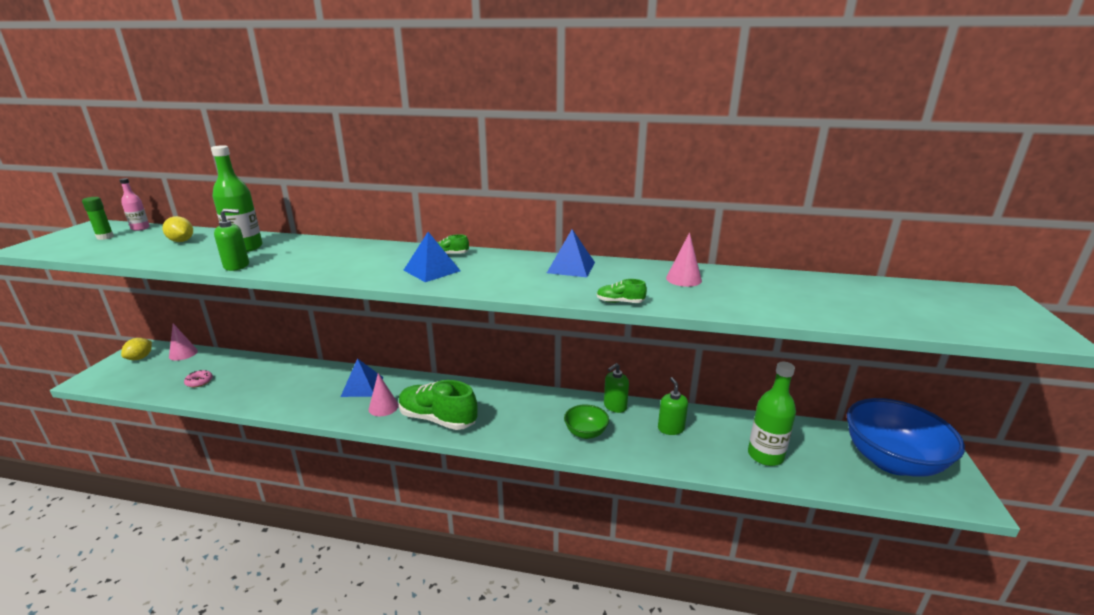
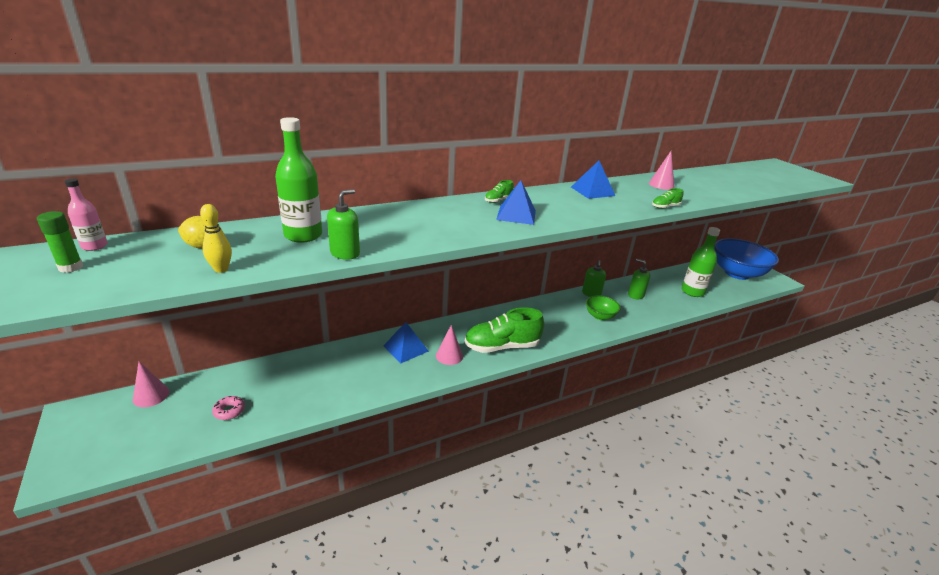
camera: 40 degrees left, 5 degrees up
yellow lemon [121,338,152,360] -> none
none -> yellow bowling pin [200,204,232,273]

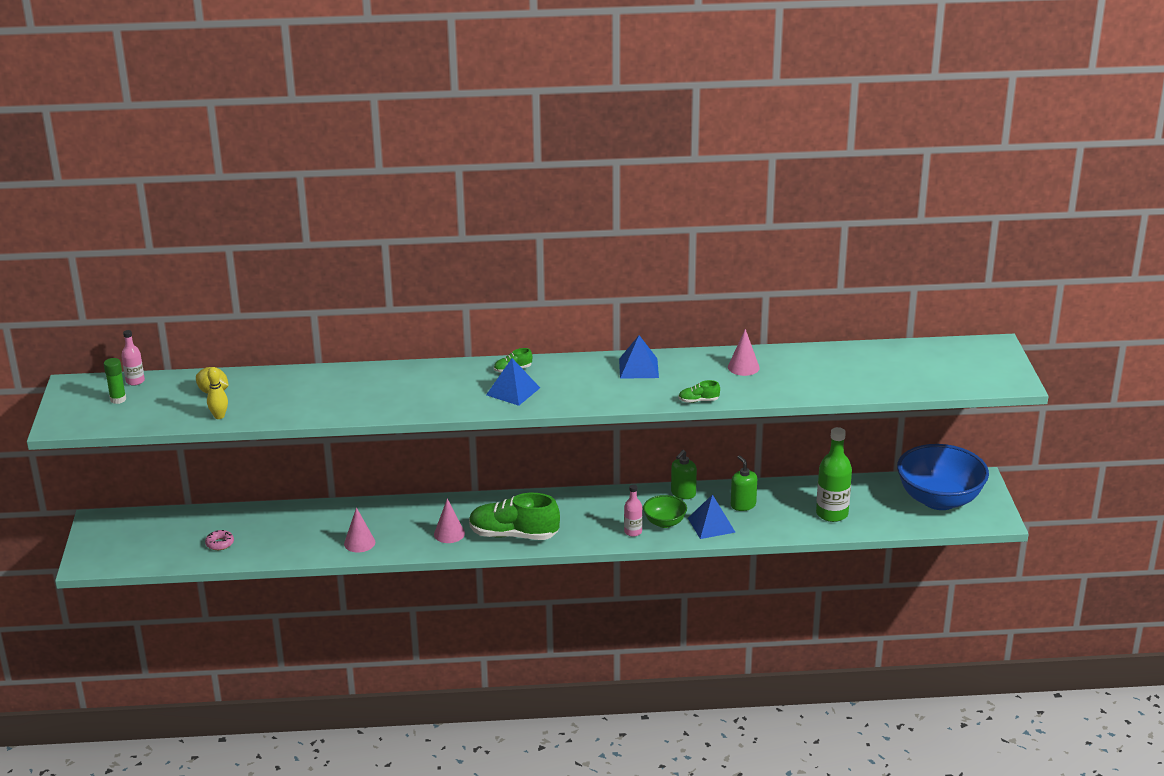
camera: 25 degrees right, 0 degrees up
pink cone [133,361,169,407] -> pink cone moved to [344,507,375,552]
green bottle [275,117,322,243] -> none
green soap dispenser [327,189,360,260] -> none
blue pyramid [383,322,429,363] -> blue pyramid moved to [688,494,736,539]
none -> pink bottle [624,484,642,537]

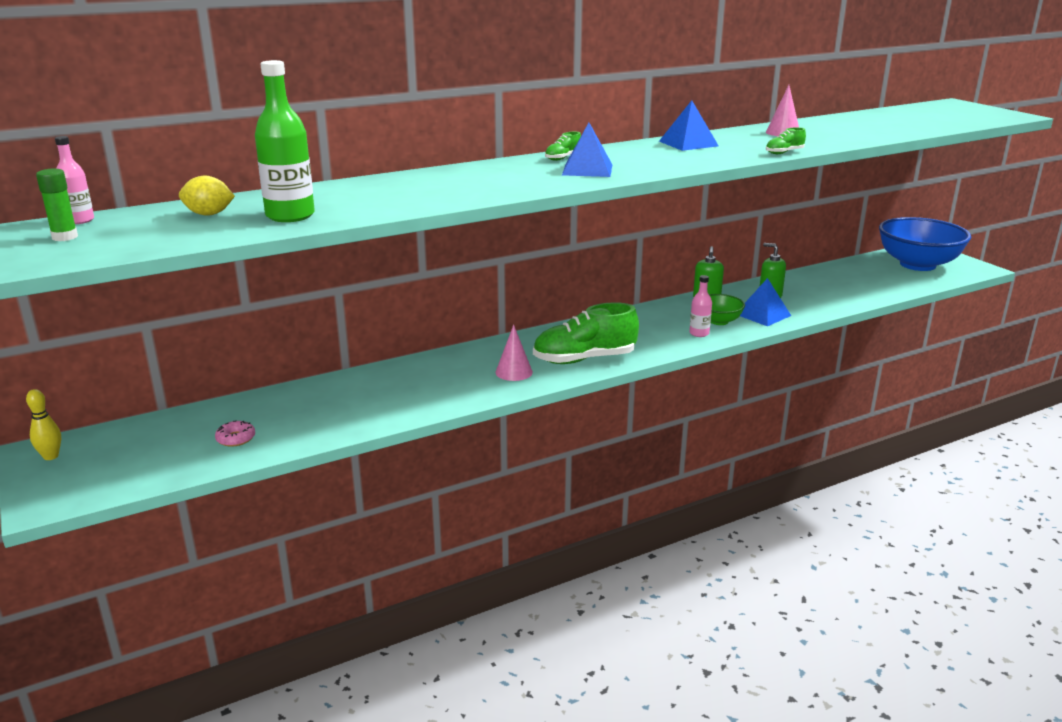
camera: 25 degrees left, 5 degrees down
yellow bowling pin [207,367,228,419] -> yellow bowling pin moved to [26,389,61,460]
pink cone [344,507,375,552] -> none
green bottle [816,427,852,522] -> green bottle moved to [255,60,315,222]

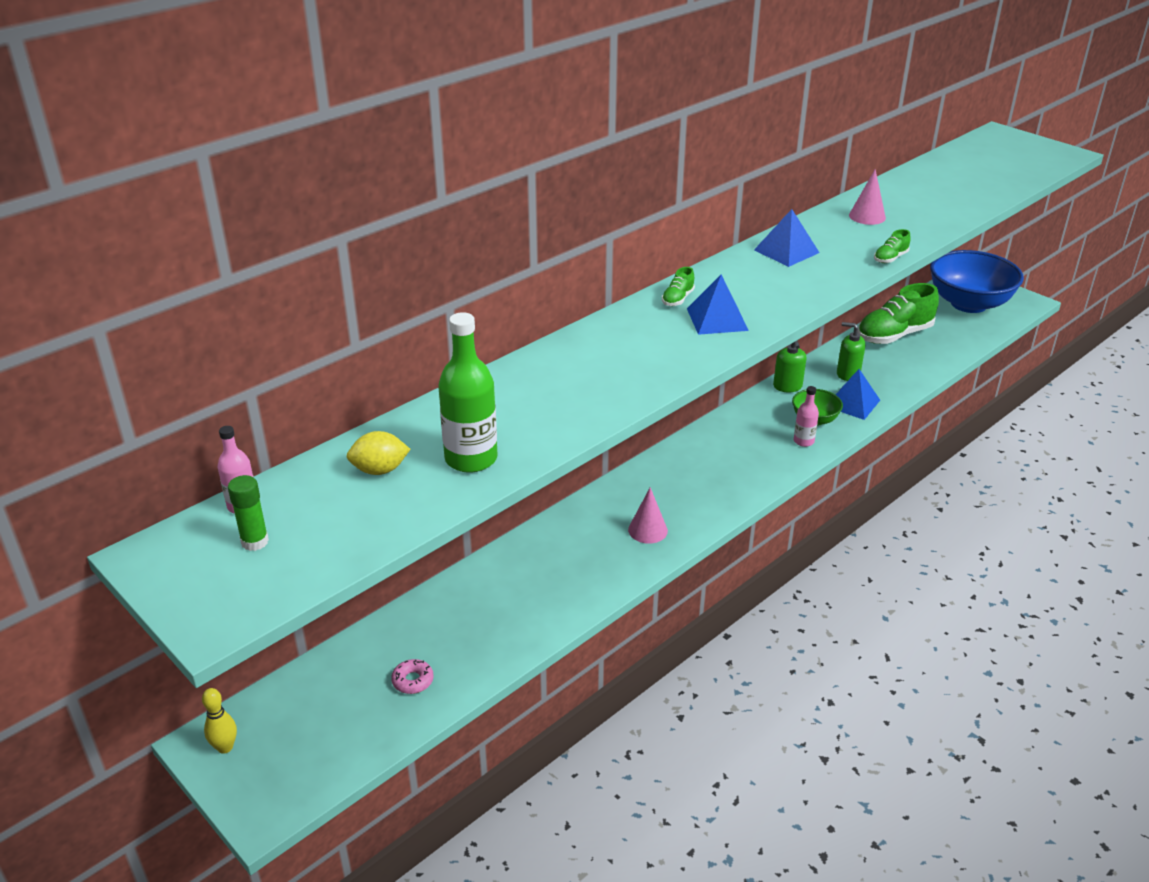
camera: 15 degrees left, 10 degrees up
green shoe [533,302,639,364] -> green shoe moved to [858,283,939,344]

